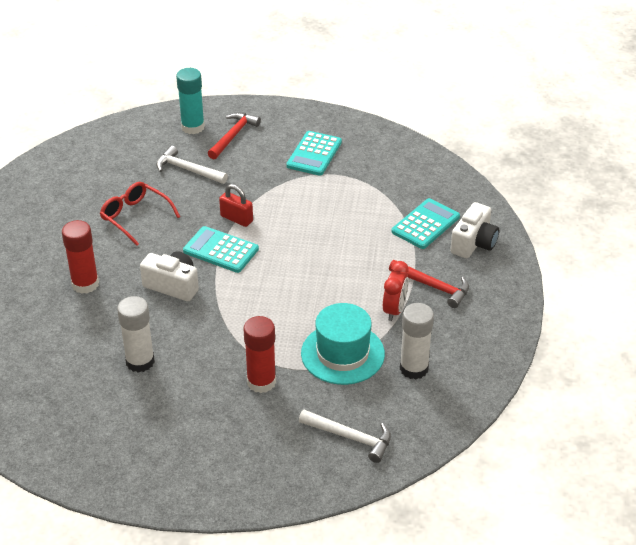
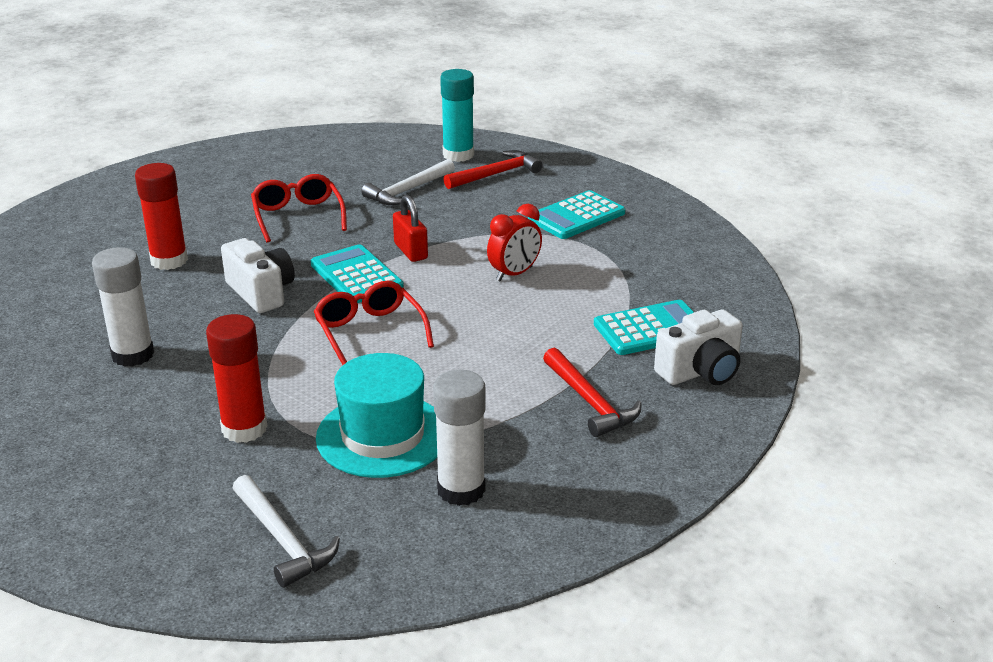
camera: 30 degrees right, 10 degrees down
white hammer [156,146,228,184] -> white hammer turned 105 degrees counterclockwise [361,159,455,205]
red clock [383,261,409,321] -> red clock moved to [487,204,542,281]
none -> red glasses [313,281,434,365]

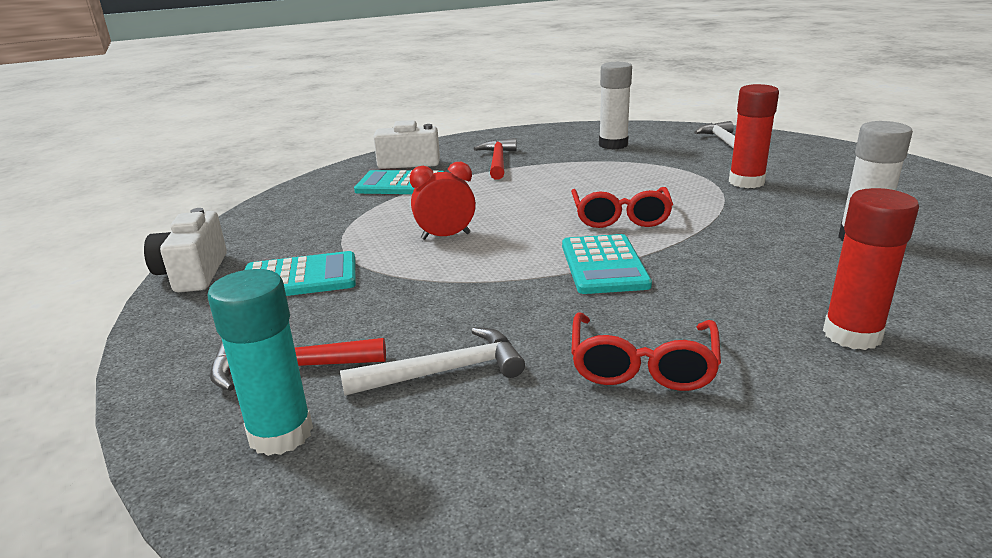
camera: 150 degrees left, 5 degrees down
white camera [221,238,295,313] -> white camera moved to [144,208,227,292]
turquoise hat [316,353,437,478] -> none
red padlock [393,195,428,262] -> none

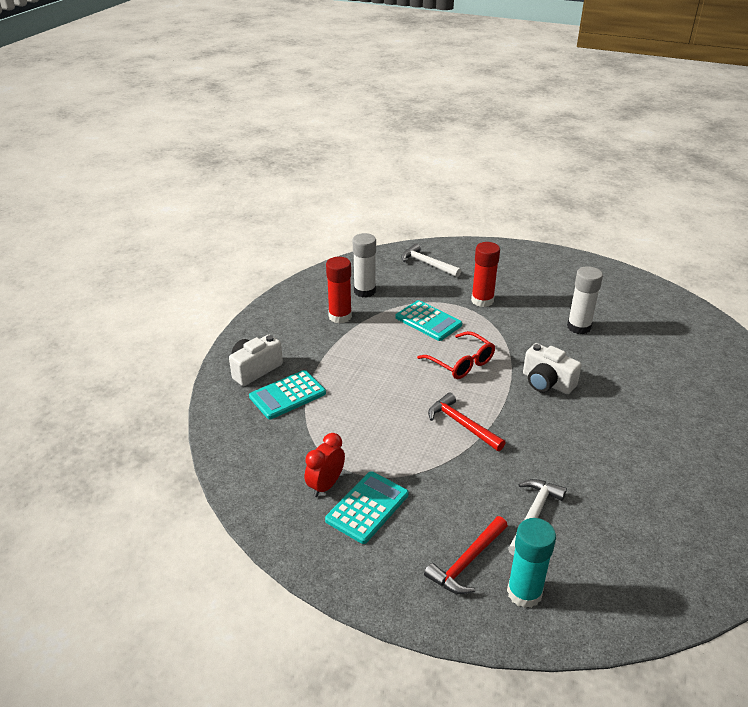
camera: 45 degrees left, 10 degrees up
white camera [144,208,227,292] -> white camera moved to [523,343,582,394]
red clock [410,162,476,240] -> red clock moved to [305,433,345,497]
red hammer [474,138,517,180] -> red hammer moved to [428,393,506,451]
turquoise calculator [562,234,652,294] -> turquoise calculator moved to [395,300,462,341]
red glasses [571,312,721,391] -> none
red glue stick [823,188,919,350] -> red glue stick moved to [326,257,352,324]

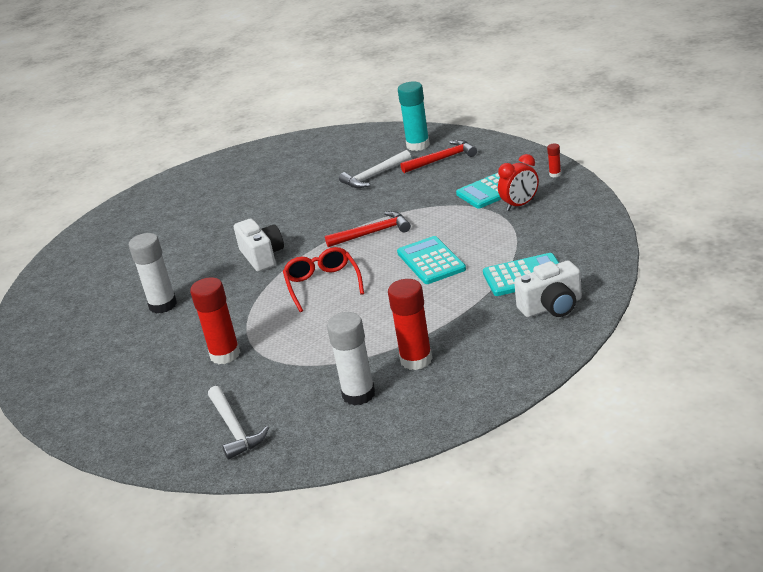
camera: 150 degrees left, 5 degrees down
turquoise calculator [395,300,462,341] -> turquoise calculator moved to [397,236,466,284]
red hammer [428,393,506,451] -> red hammer turned 90 degrees counterclockwise [325,211,411,247]
none -> red glue stick [547,144,561,177]

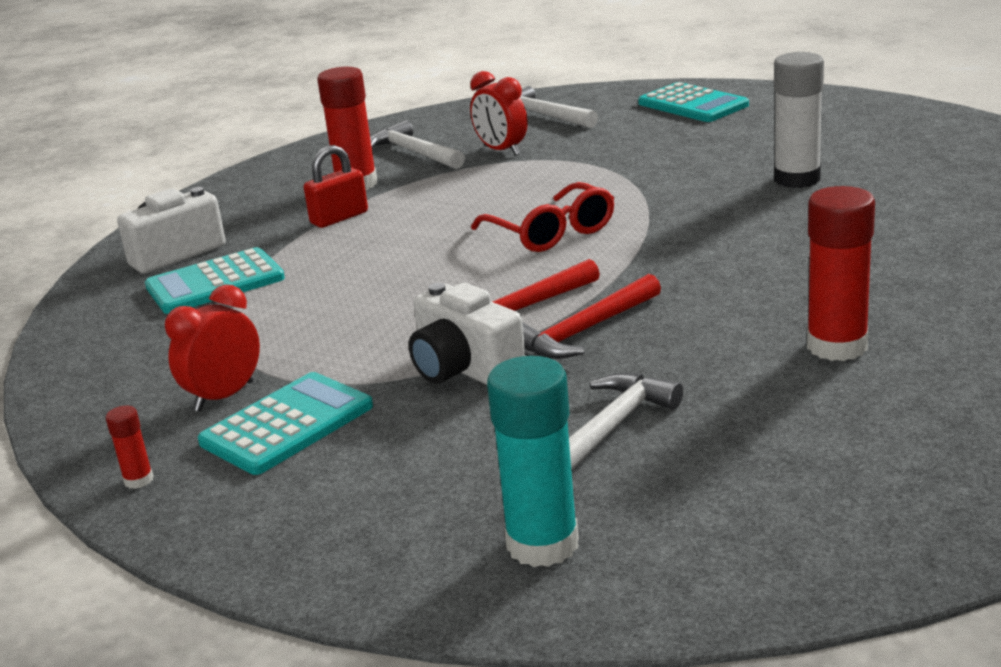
camera: 160 degrees right, 5 degrees down
red glue stick [190,277,241,364] -> red glue stick moved to [807,186,875,361]
white camera [234,219,284,272] -> white camera moved to [409,283,526,385]
white glue stick [327,312,375,406] -> white hammer [370,120,465,169]
turquoise calculator [397,236,466,284] -> turquoise calculator moved to [638,82,749,122]
red hammer [400,140,477,173] -> red hammer moved to [522,274,661,359]
none -> red padlock [304,145,368,228]
none -> red clock [470,71,527,156]

